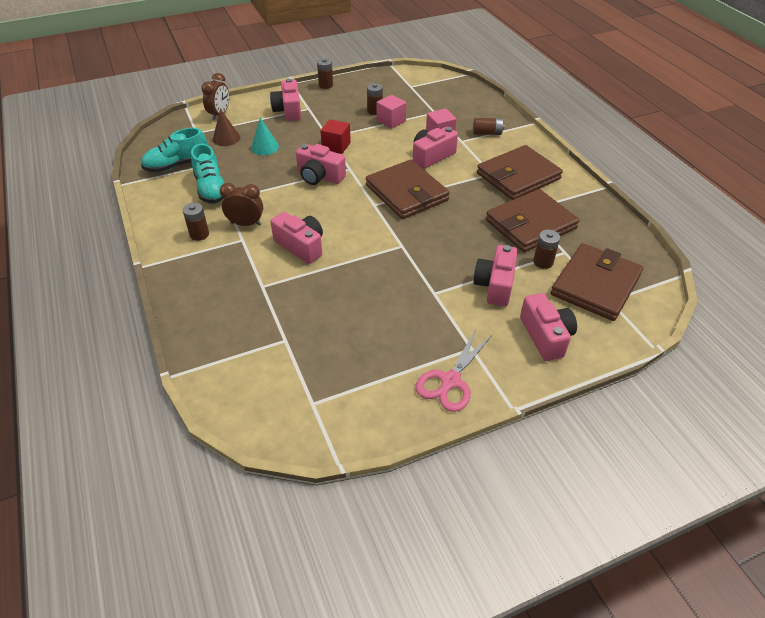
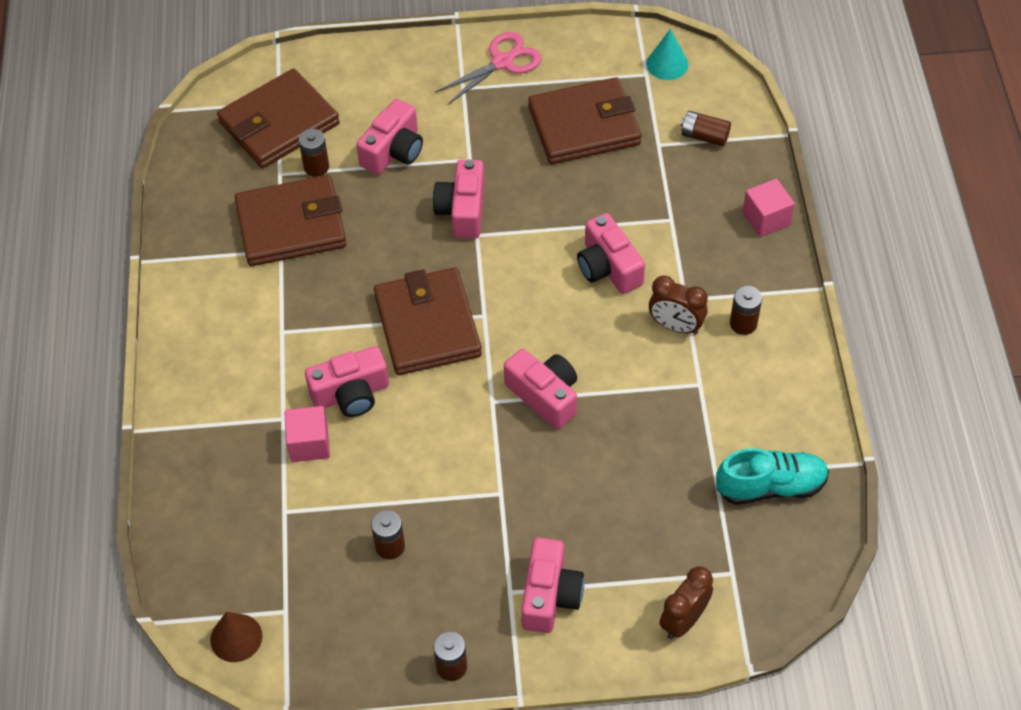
camera: 160 degrees left, 10 degrees up
turquoise shoe [191,144,224,204] -> none
brown cone [213,109,240,146] -> brown cone moved to [210,612,262,662]
turquoise cone [251,117,279,155] -> turquoise cone moved to [646,29,688,80]
red cube [320,119,351,154] -> none
pink cube [377,95,406,129] -> pink cube moved to [743,178,795,237]
brown battery [473,118,504,135] -> brown battery moved to [681,111,731,146]
brown wallet [477,145,563,200] -> brown wallet moved to [528,77,642,164]
pink camera [520,293,577,361] -> pink camera moved to [433,159,484,238]

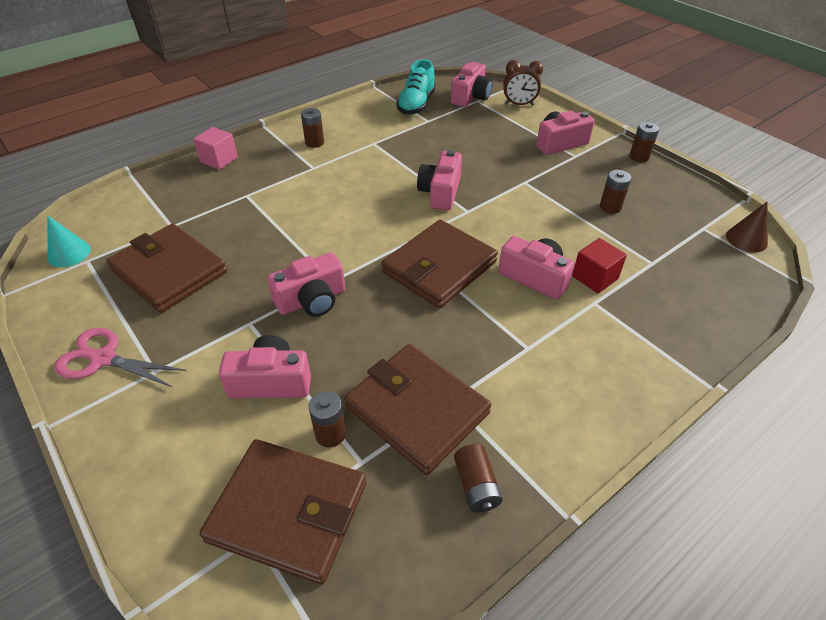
camera: 125 degrees left, 10 degrees down
pink cube [284,406,330,462] -> red cube [572,238,627,294]
pink camera [577,213,645,294] -> pink camera moved to [451,62,493,107]
brown clock [649,276,708,334] -> none
brown battery [681,111,731,146] -> brown battery moved to [454,444,503,513]
turquoise shoe [716,448,829,505] -> turquoise shoe turned 120 degrees counterclockwise [396,59,436,115]

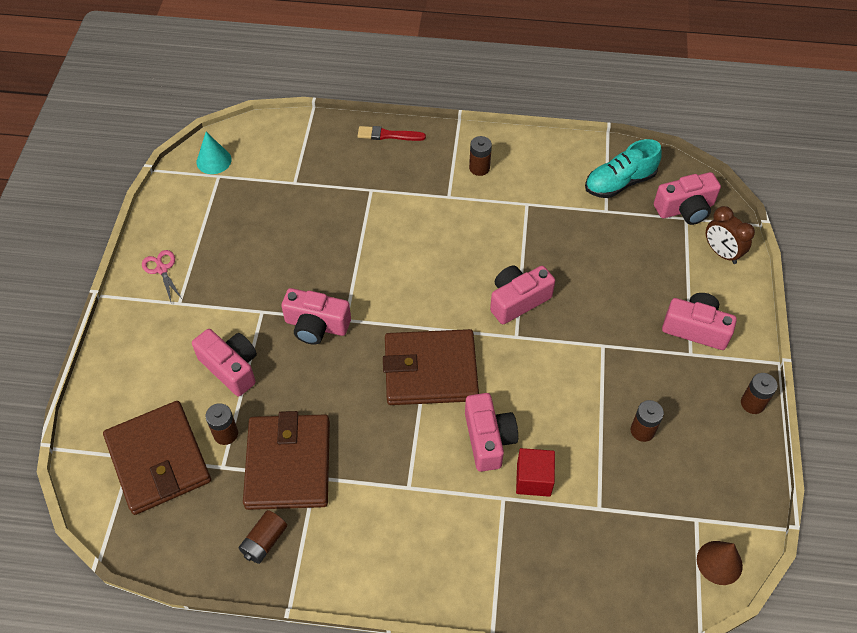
camera: 45 degrees right, 10 degrees up
pink scissors [54,328,186,387] -> pink scissors [142,250,183,302], size x0.65
brown wallet [106,224,227,313] -> none
pink cube [193,127,238,170] -> red brush [358,126,426,141]

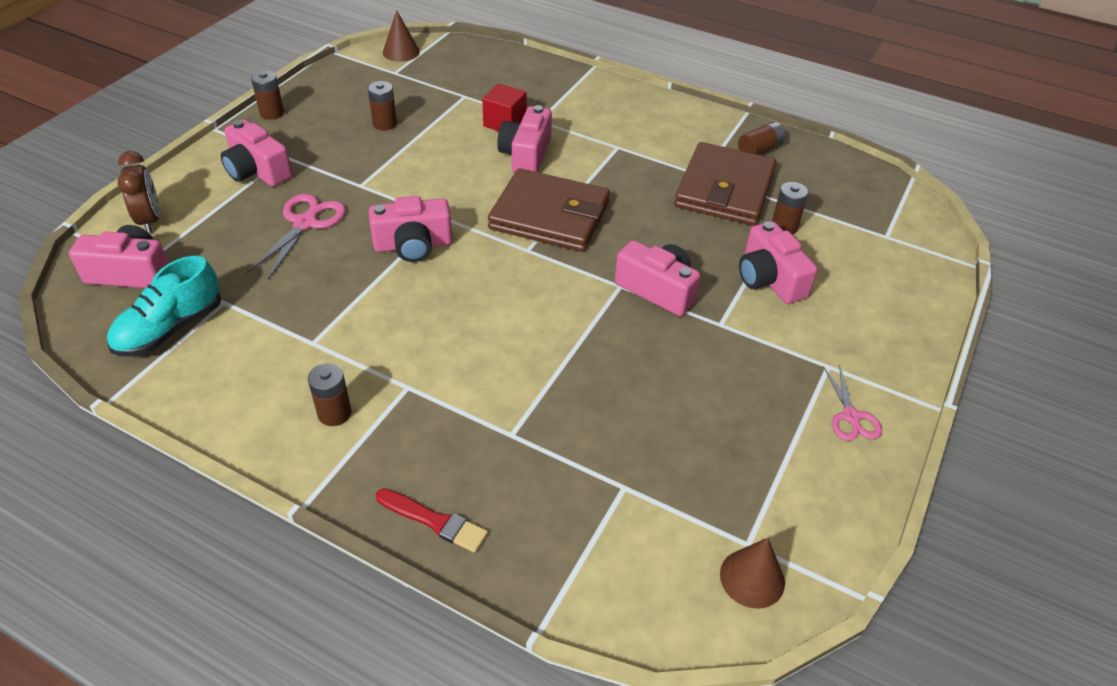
camera: 160 degrees left, 10 degrees down
brown wallet [103,401,211,515] -> none
turquoise cone [196,132,232,174] -> brown cone [720,538,785,609]
turquoise shoe [585,139,662,198] -> turquoise shoe turned 135 degrees clockwise [107,256,221,357]
none -> pink scissors [247,194,346,280]

